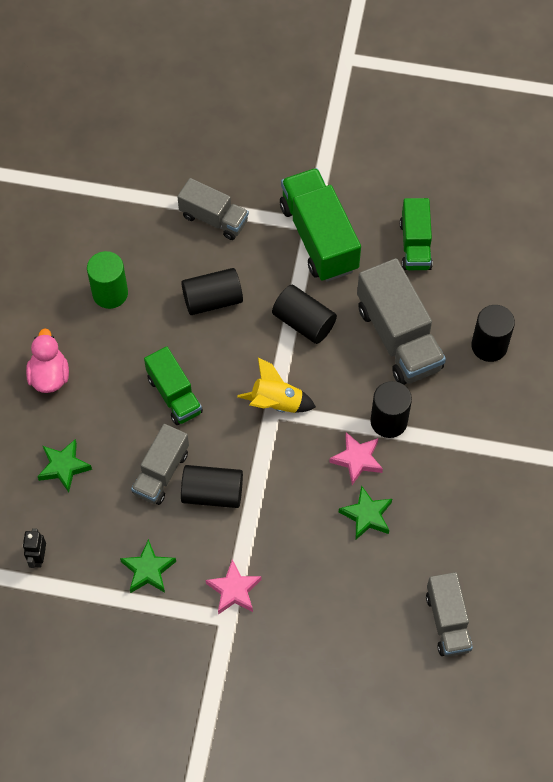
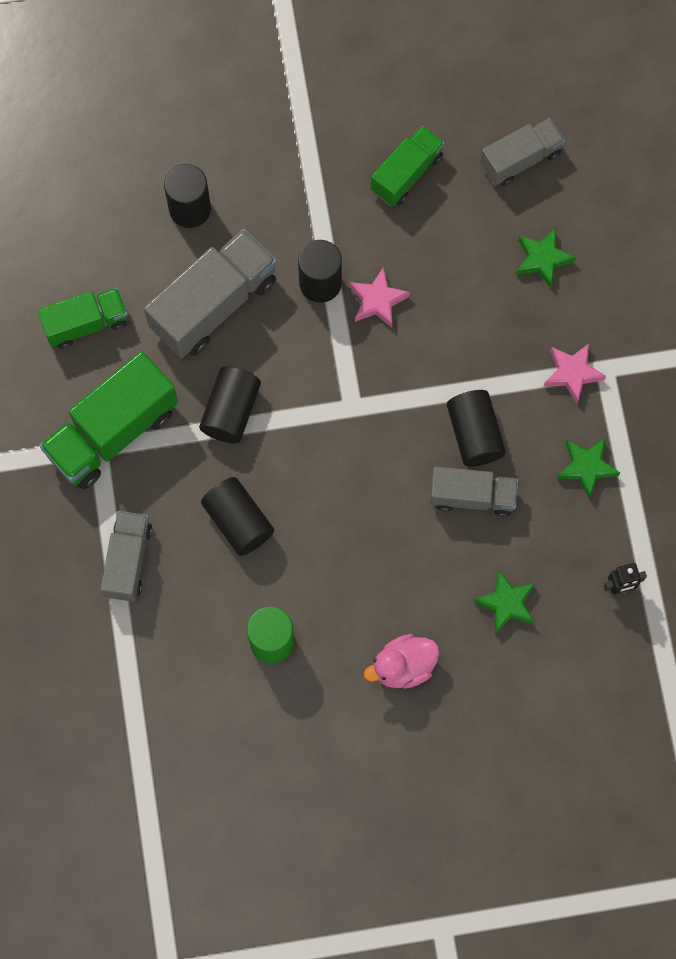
camera: 110 degrees left, 10 degrees up
green truck [144,347,203,425] -> green truck moved to [371,126,445,207]
yellow rocket [237,357,316,413] -> none
green star [339,485,392,539] -> green star moved to [516,228,576,288]

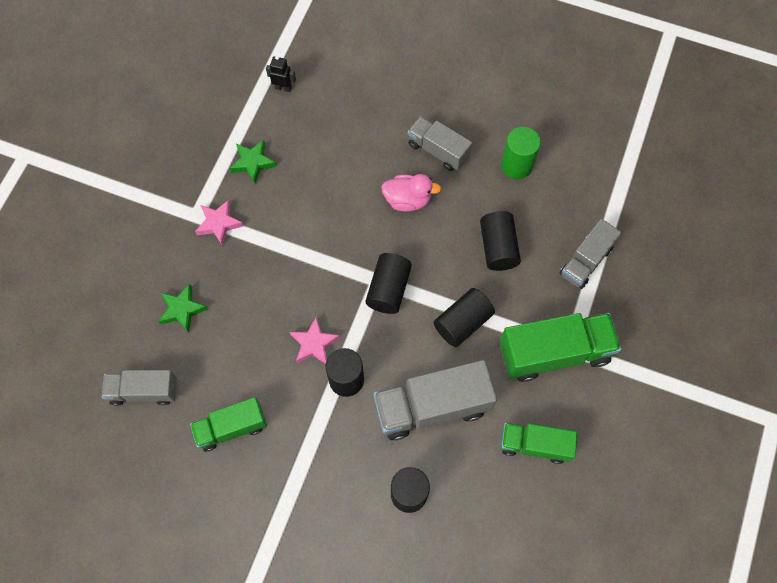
camera: 150 degrees left, 5 degrees down
pink duck [364,634,439,689] -> pink duck moved to [381,174,441,211]
grey truck [430,467,518,517] -> grey truck moved to [408,116,472,171]
black cylinder [447,390,506,467] -> black cylinder moved to [366,253,412,314]
green star [474,570,536,634] -> none

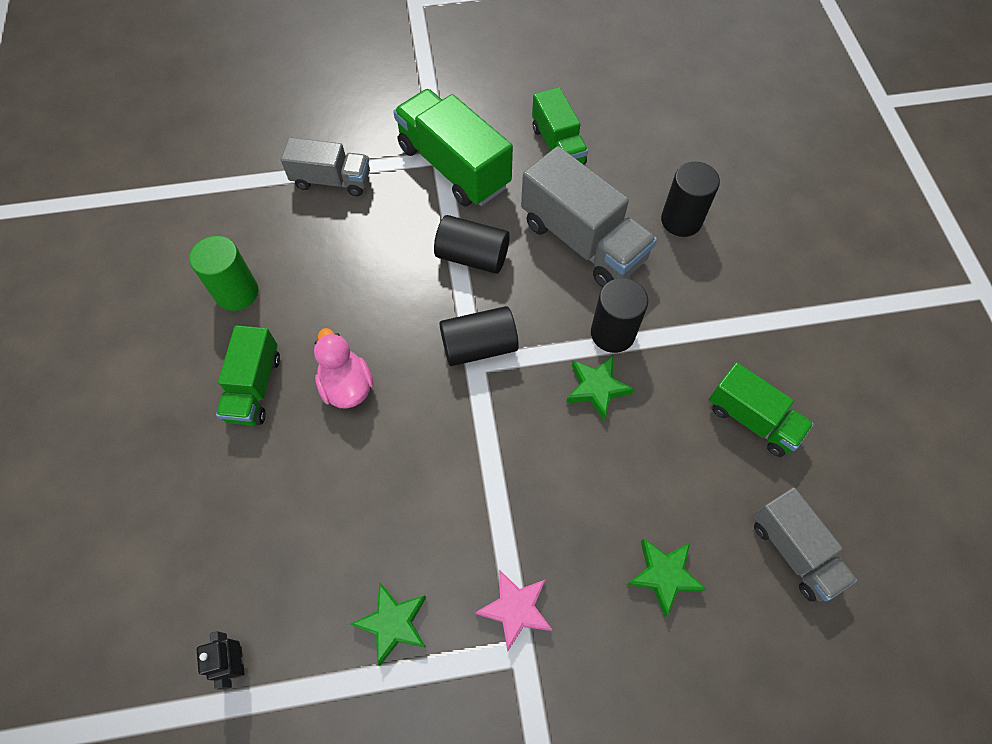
camera: 120 degrees left, 5 degrees down
pink star [290,317,340,364] -> green star [566,356,634,420]
grey truck [408,116,472,171] -> green truck [216,325,280,426]
black cylinder [480,211,521,271] -> none

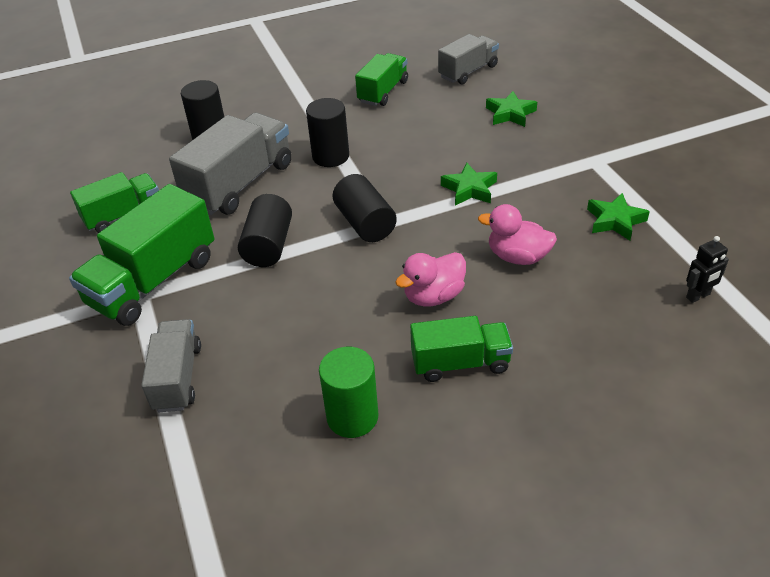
camera: 100 degrees left, 20 degrees down
pink star [475,569,552,651] -> none
green star [566,356,634,420] -> green star moved to [441,163,497,205]
none -> pink duck [478,204,557,265]

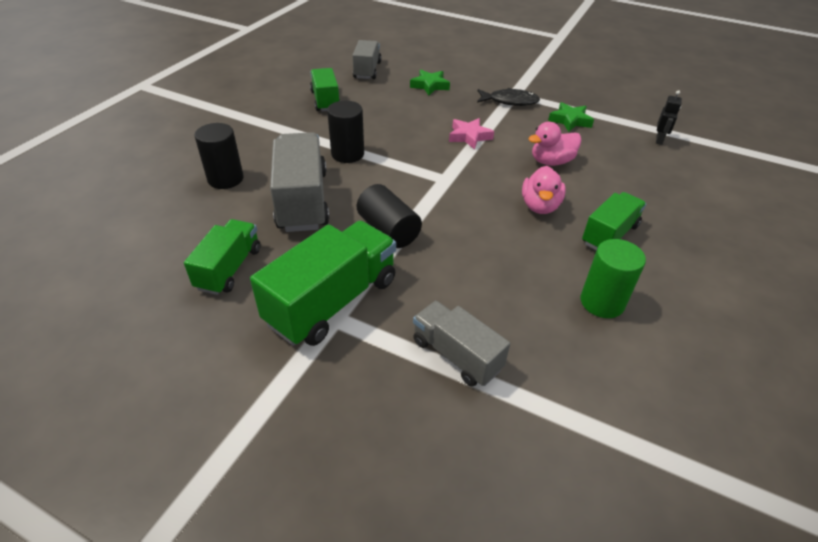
camera: 45 degrees left, 0 degrees up
green truck [69,184,214,326] -> green truck turned 135 degrees counterclockwise [250,221,396,346]
black cylinder [333,174,397,242] -> none
green star [441,163,497,205] -> pink star [449,118,494,150]
none -> black fish [477,88,540,106]

